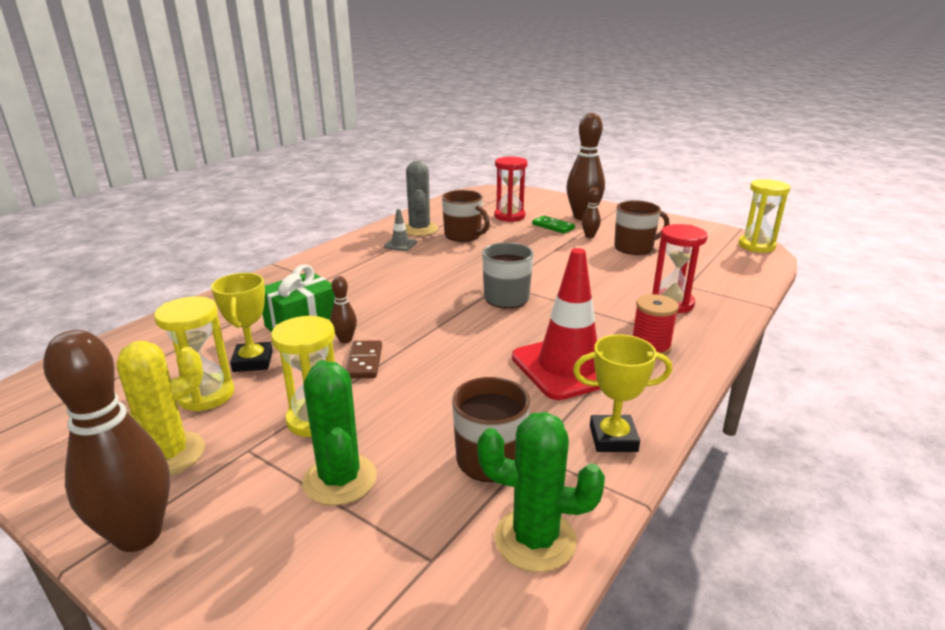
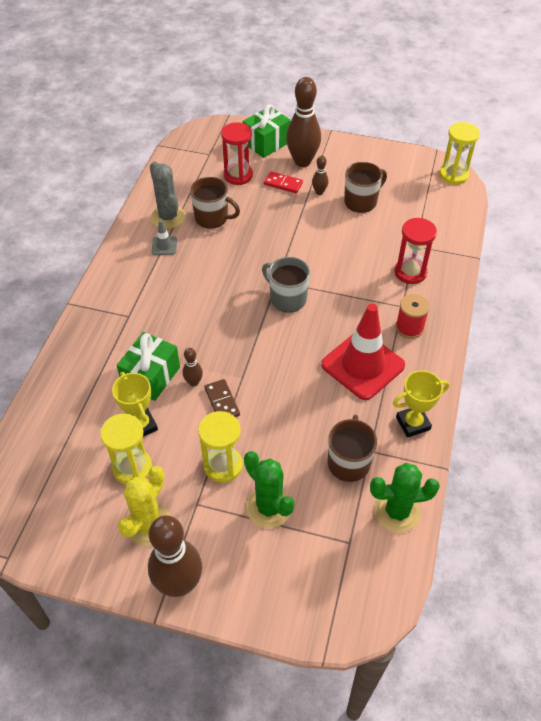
camera: 20 degrees left, 25 degrees up
green domino [532,216,575,234] -> red domino [264,171,303,193]
none -> green gift [243,104,291,158]

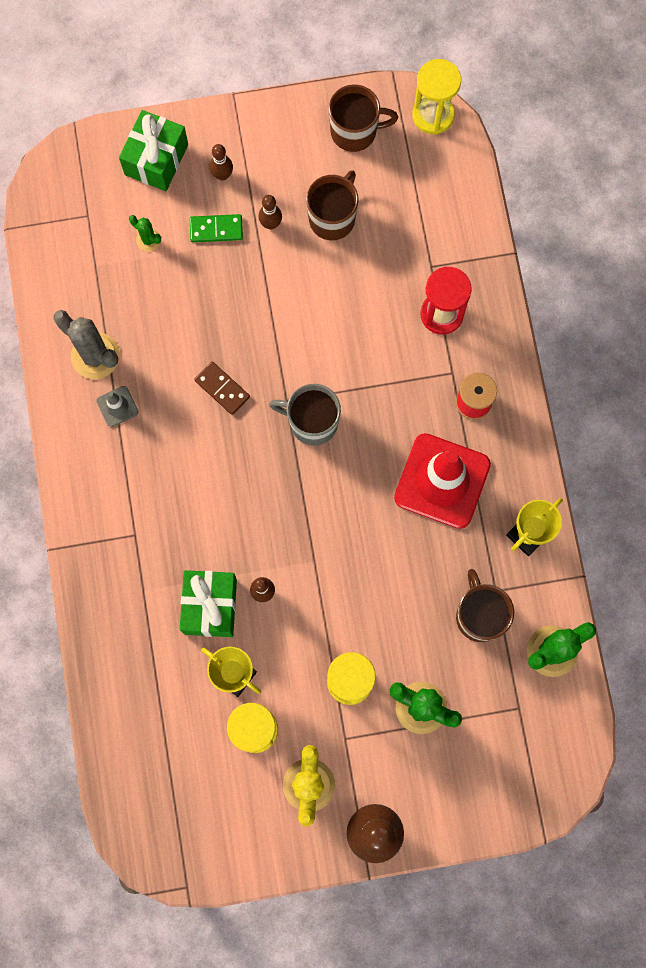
camera: 25 degrees left, 25 degrees up
brown mug [190,177,240,229] -> brown mug moved to [329,84,398,152]
brown domino [204,379,240,417] -> brown domino moved to [194,361,250,415]
red hourglass [221,122,253,185] -> green cactus [129,215,161,252]
red domino [264,171,303,193] -> green domino [190,214,243,242]
brown bowling pin [286,77,321,167] -> brown bowling pin [210,144,233,181], size x0.46

